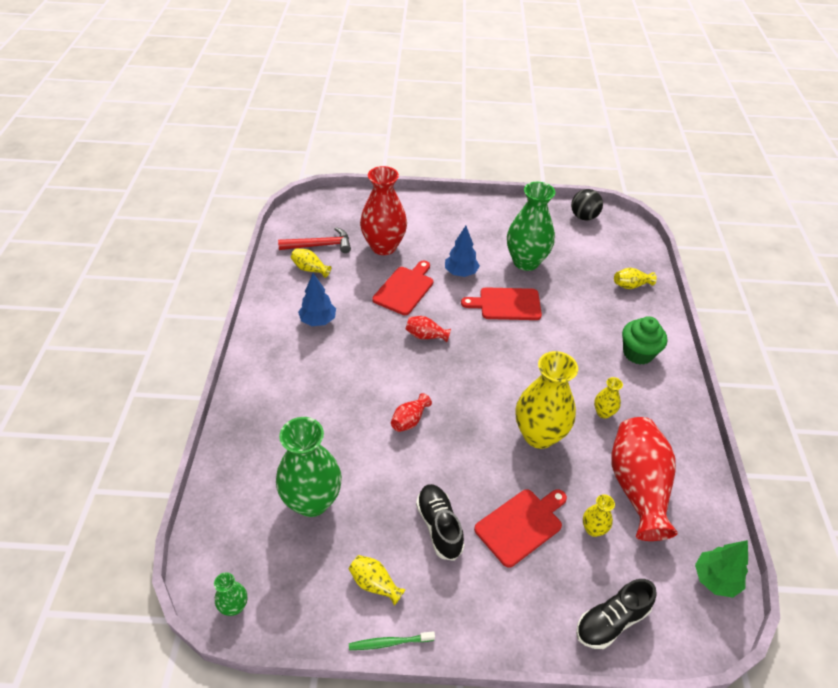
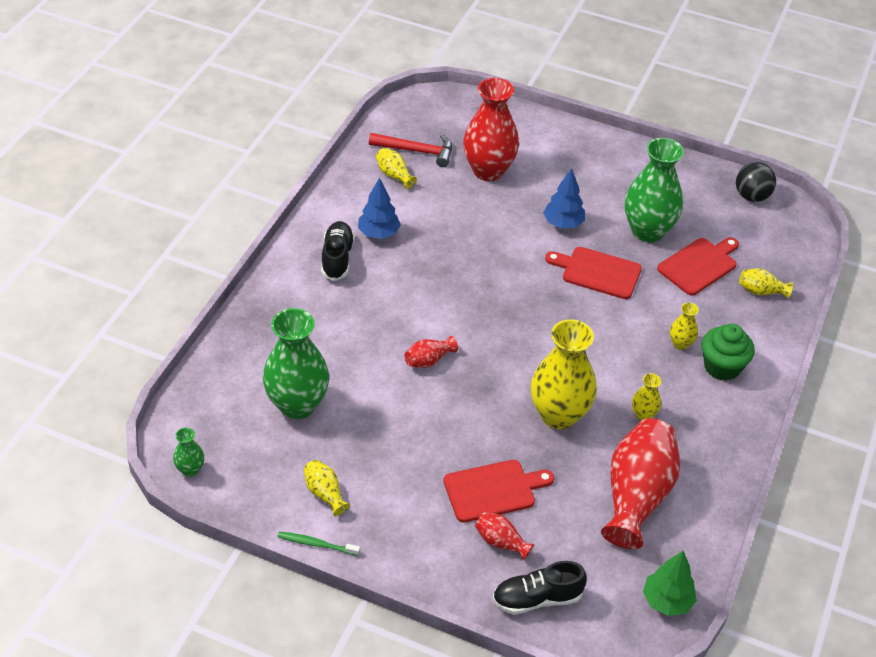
camera: 20 degrees right, 0 degrees up
red cutting board [373,261,433,315] -> red cutting board moved to [657,237,739,296]
red vase [406,316,451,342] -> red vase moved to [475,511,534,561]
black shoe [416,484,464,561] -> black shoe moved to [321,221,355,281]
yellow vase [583,494,615,537] -> yellow vase moved to [670,303,699,350]

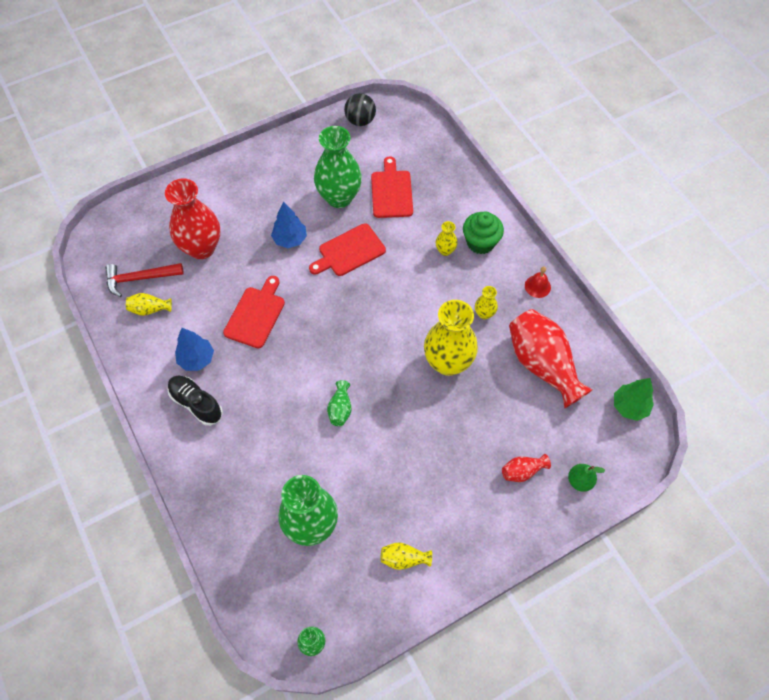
camera: 50 degrees left, 15 degrees up
green toothbrush [277,531,360,556] -> none
red hammer [369,133,452,167] -> red hammer turned 150 degrees counterclockwise [105,263,184,297]
red vase [405,336,458,368] -> green vase [327,380,352,426]
red cutting board [443,460,554,523] -> red cutting board moved to [223,276,285,348]
black shoe [492,561,587,614] -> green pear [568,464,605,492]
yellow vase [739,268,793,298] -> none
none -> red bell [525,267,551,298]

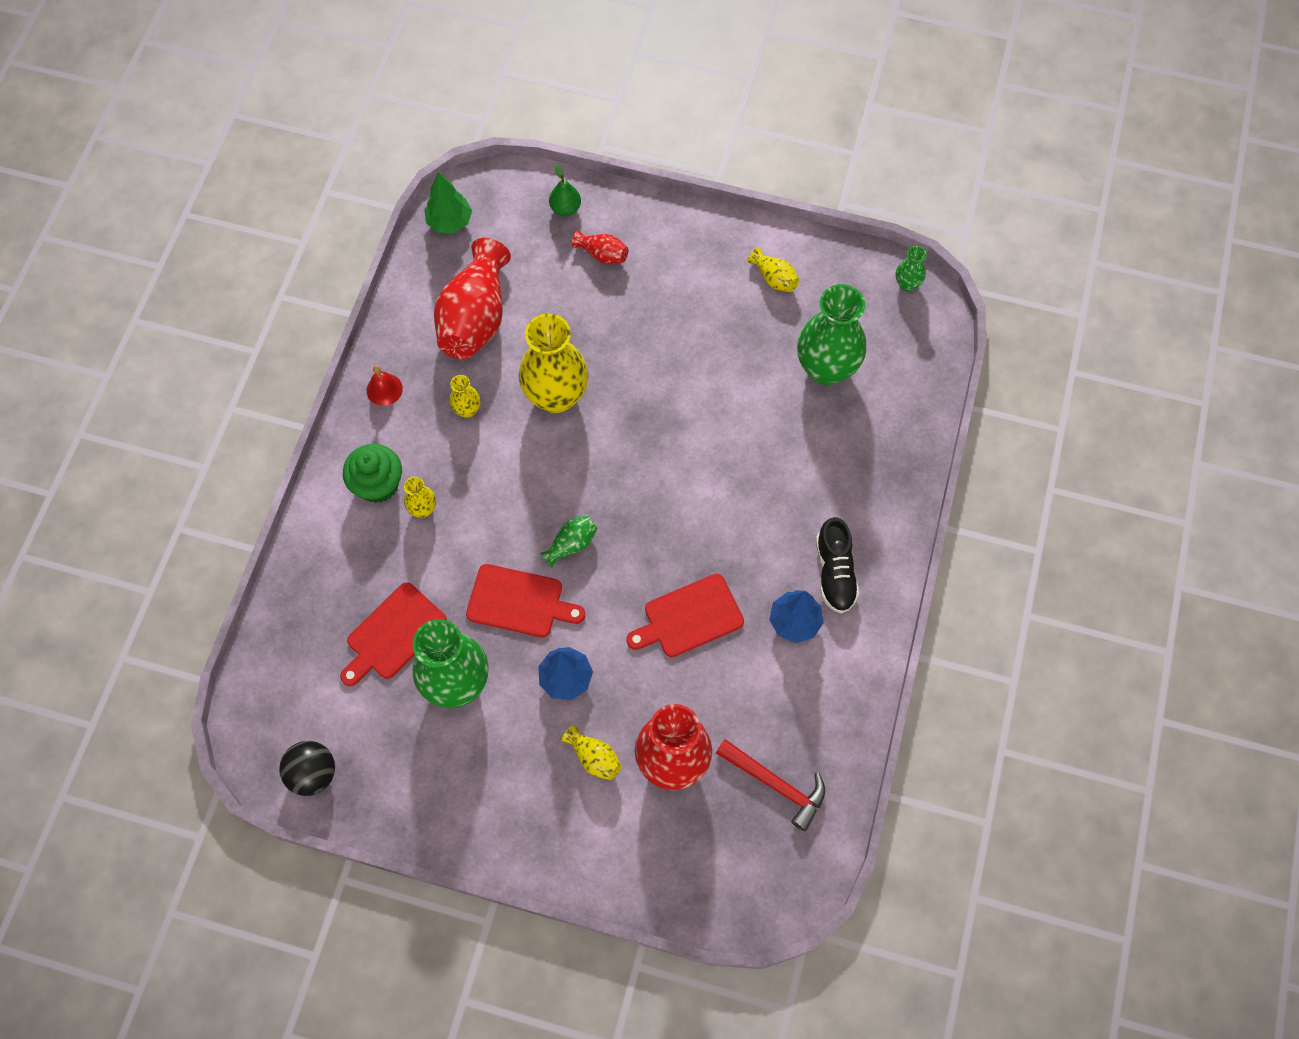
camera: 135 degrees left, 5 degrees up
yellow vase [126,293,172,316] -> yellow vase moved to [562,725,622,780]
green vase [327,380,352,426] -> green vase moved to [540,515,598,568]

